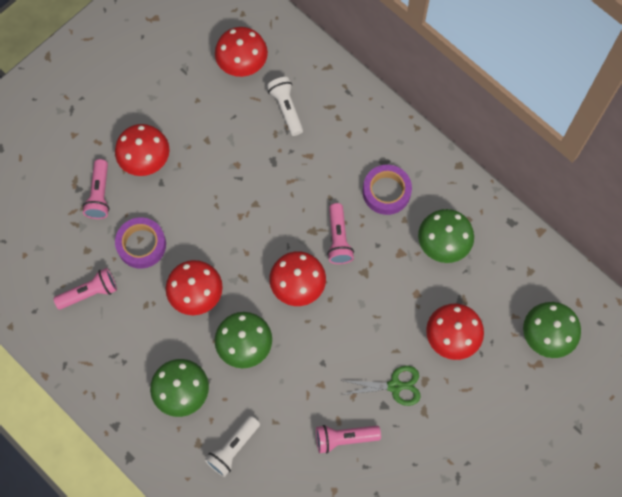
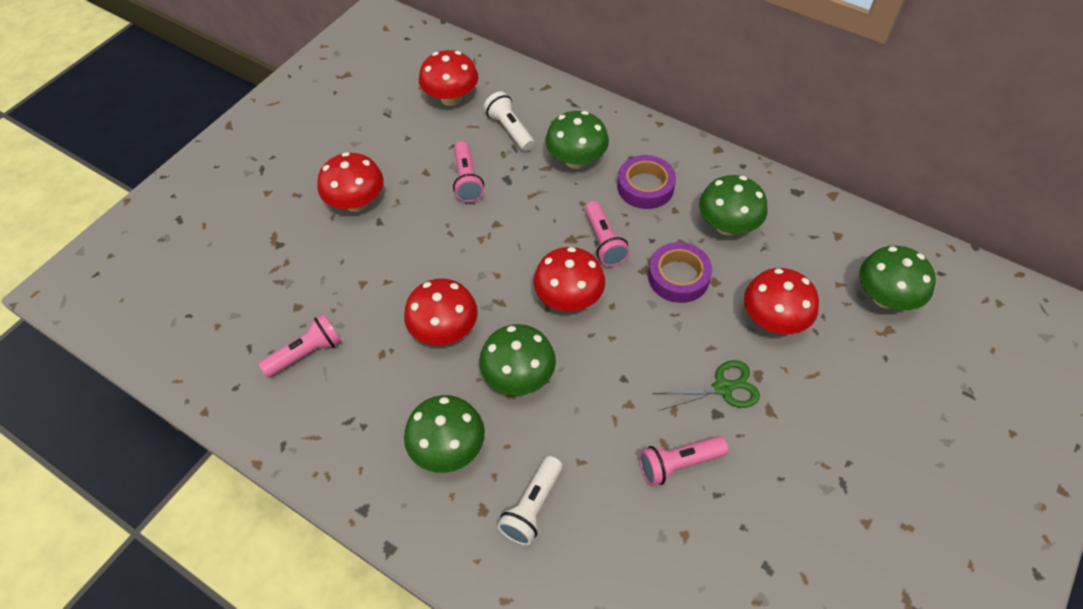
camera: 10 degrees left, 15 degrees down
pink flashlight [83,159,109,219] -> pink flashlight moved to [453,141,484,202]
purple tape [115,217,166,268] -> purple tape moved to [648,242,712,303]
none -> green mushroom [545,111,609,169]

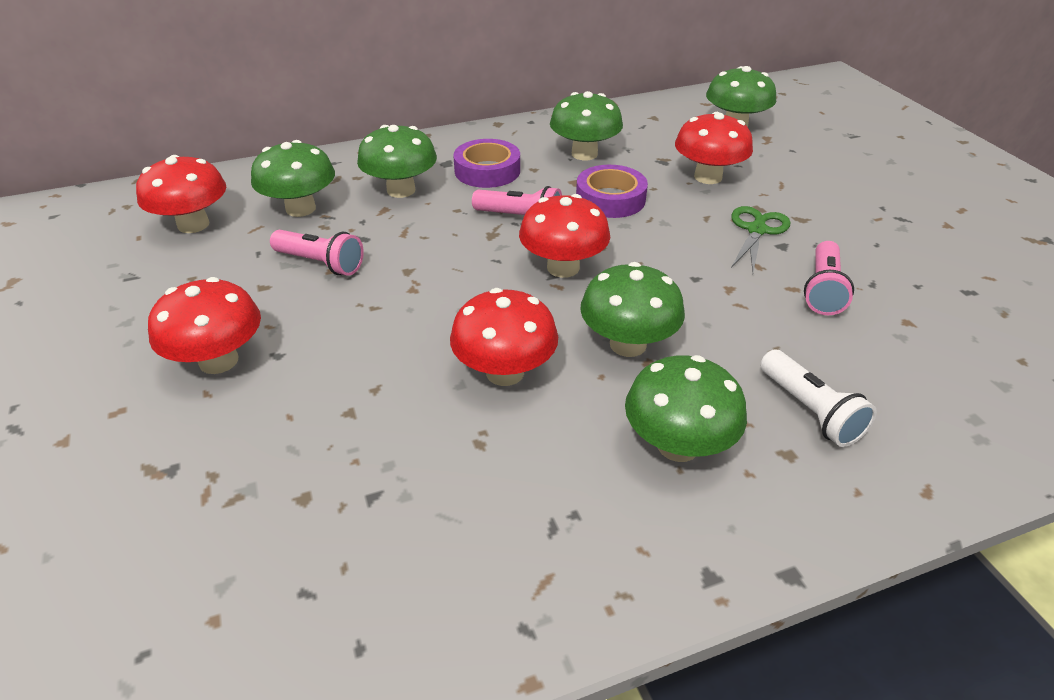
camera: 55 degrees left, 15 degrees down
pink flashlight [259,314,341,377] -> none
white flashlight [484,91,535,151] -> green mushroom [251,140,335,217]

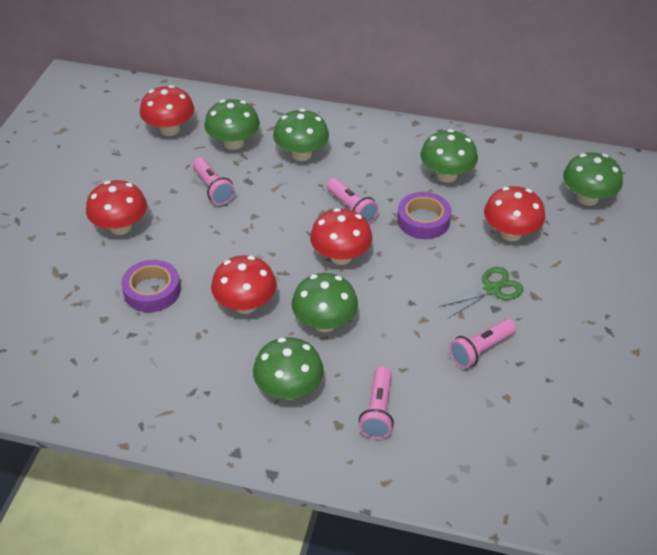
camera: 35 degrees right, 5 degrees up
purple tape [453,139,520,188] -> purple tape moved to [121,260,181,312]
white flashlight [760,350,877,447] -> pink flashlight [359,367,394,439]

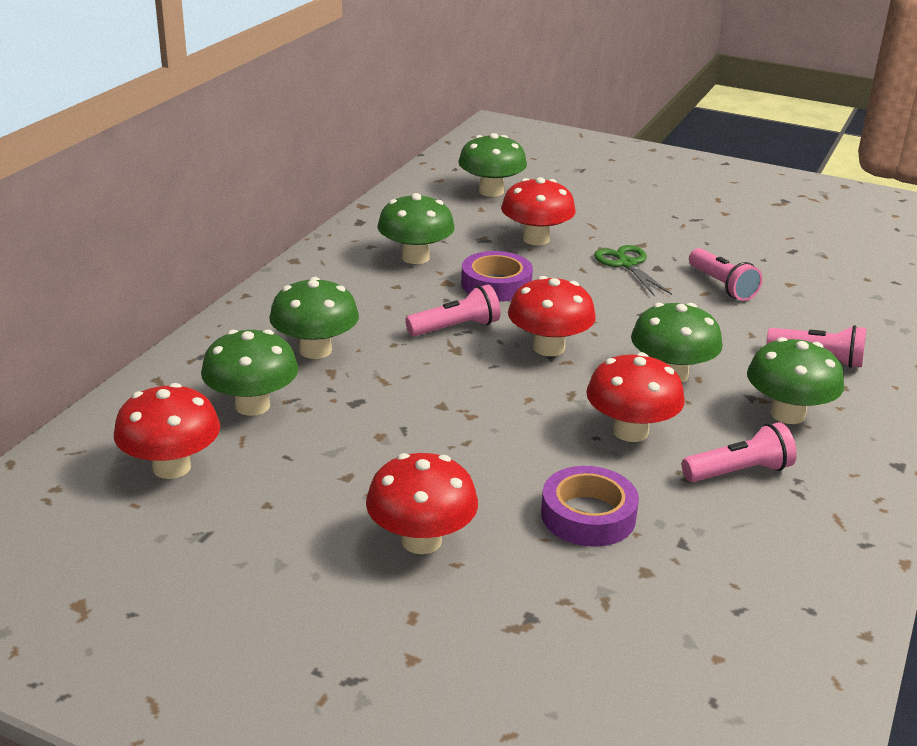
camera: 80 degrees left, 15 degrees down
pink flashlight [193,158,235,205] -> pink flashlight moved to [682,422,797,482]

